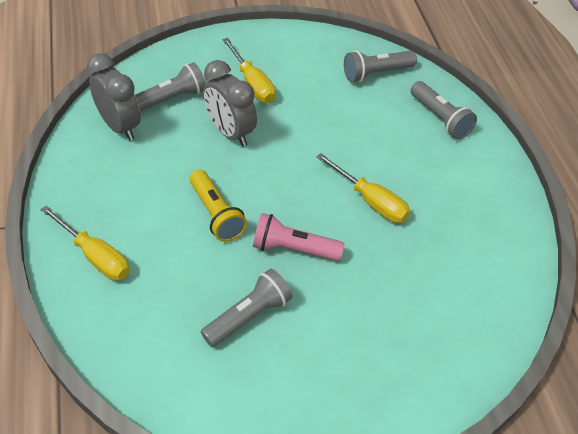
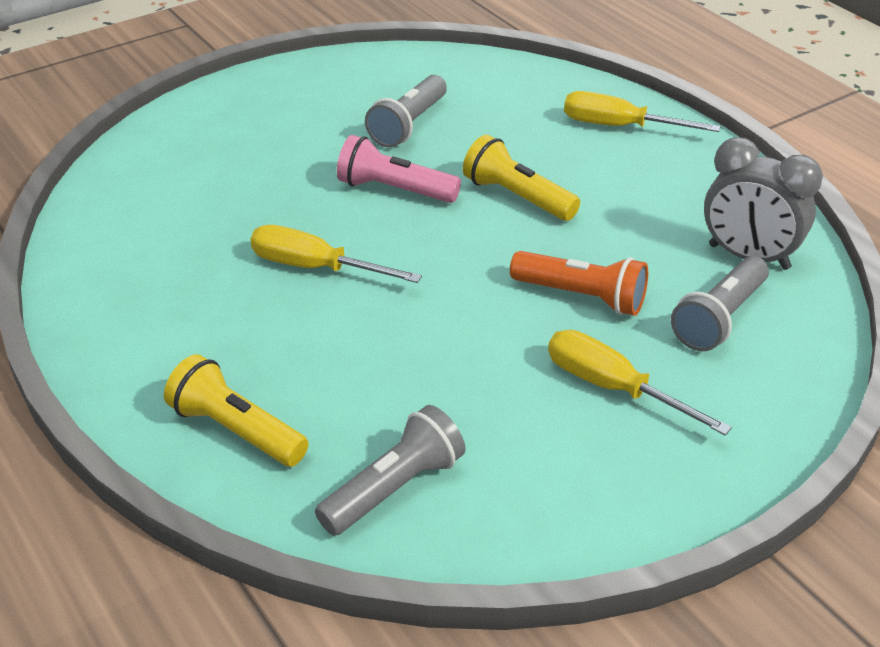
camera: 160 degrees right, 10 degrees down
grey clock [203,60,257,147] -> orange flashlight [510,251,648,316]
pink flashlight [253,213,345,261] -> pink flashlight turned 150 degrees counterclockwise [337,135,461,203]
grey flashlight [411,81,477,139] -> yellow flashlight [164,354,309,467]

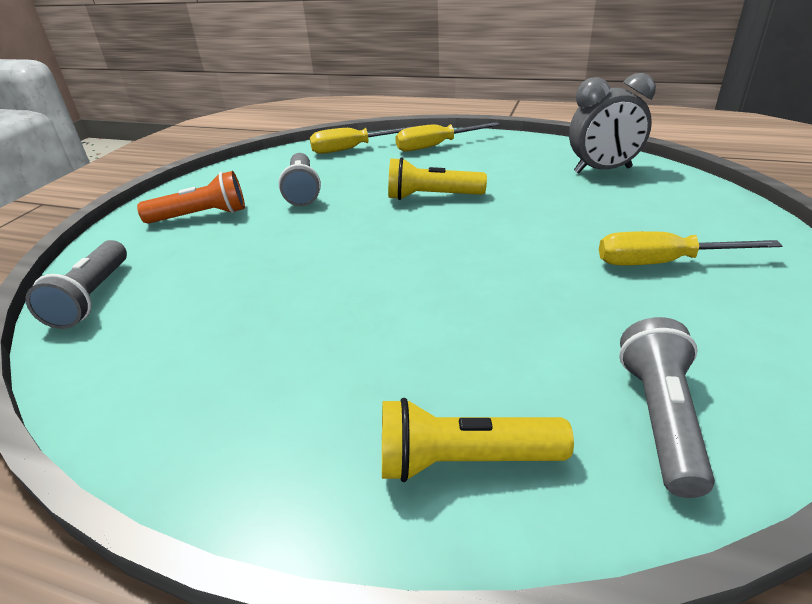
camera: 35 degrees left, 5 degrees down
yellow screwdriver [251,225,422,283] -> yellow screwdriver moved to [310,126,416,154]
pink flashlight [337,135,461,203] -> none
orange flashlight [510,251,648,316] -> orange flashlight moved to [137,171,245,224]
grey flashlight [671,256,769,351] -> grey flashlight moved to [25,240,127,329]

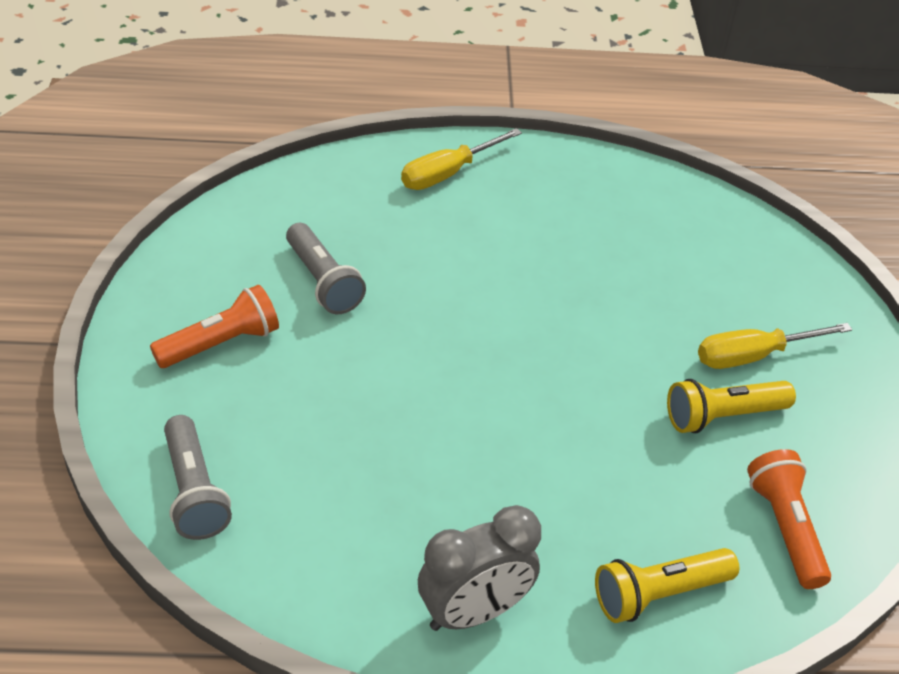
camera: 25 degrees left, 10 degrees up
yellow screwdriver [310,126,416,154] -> none
yellow flashlight [388,157,487,200] -> yellow flashlight moved to [667,379,796,433]
grey clock [569,73,656,174] -> grey clock moved to [418,505,541,631]
grey flashlight [619,317,715,498] -> orange flashlight [747,449,831,589]

